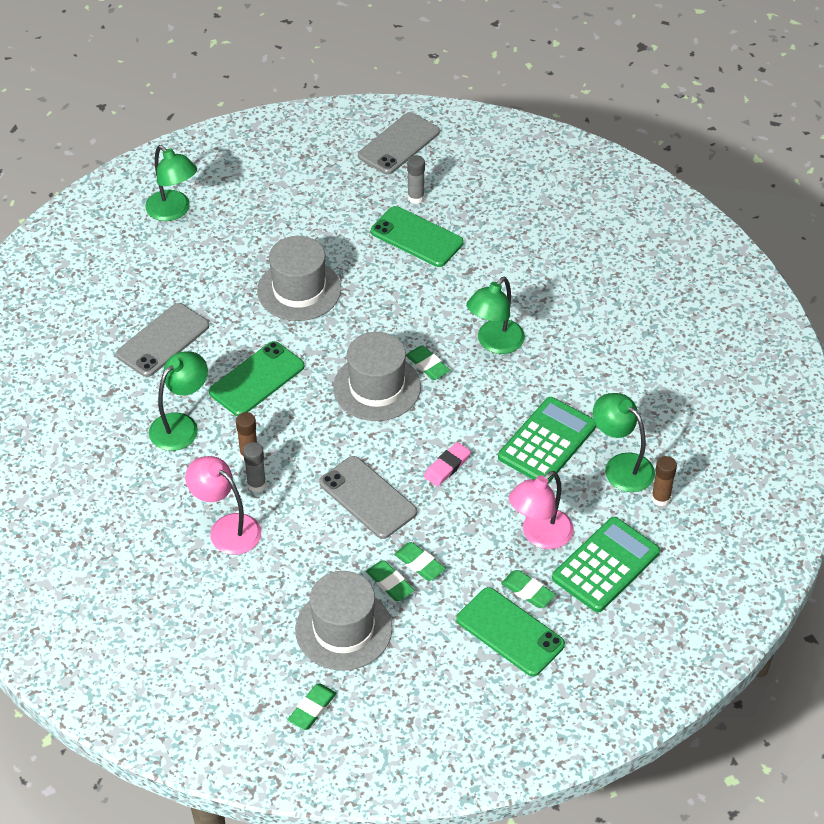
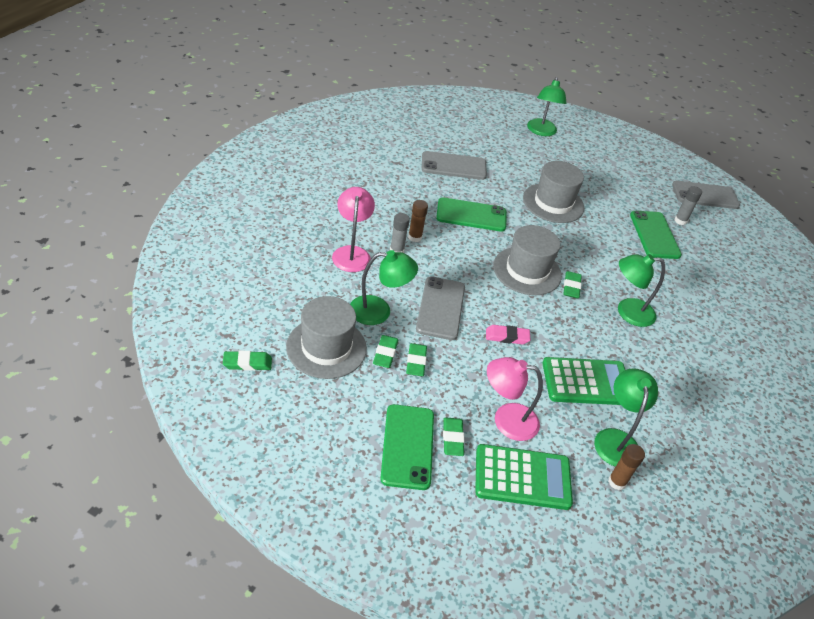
camera: 45 degrees right, 5 degrees down
green lamp [149,352,208,451] -> green lamp moved to [350,250,418,325]

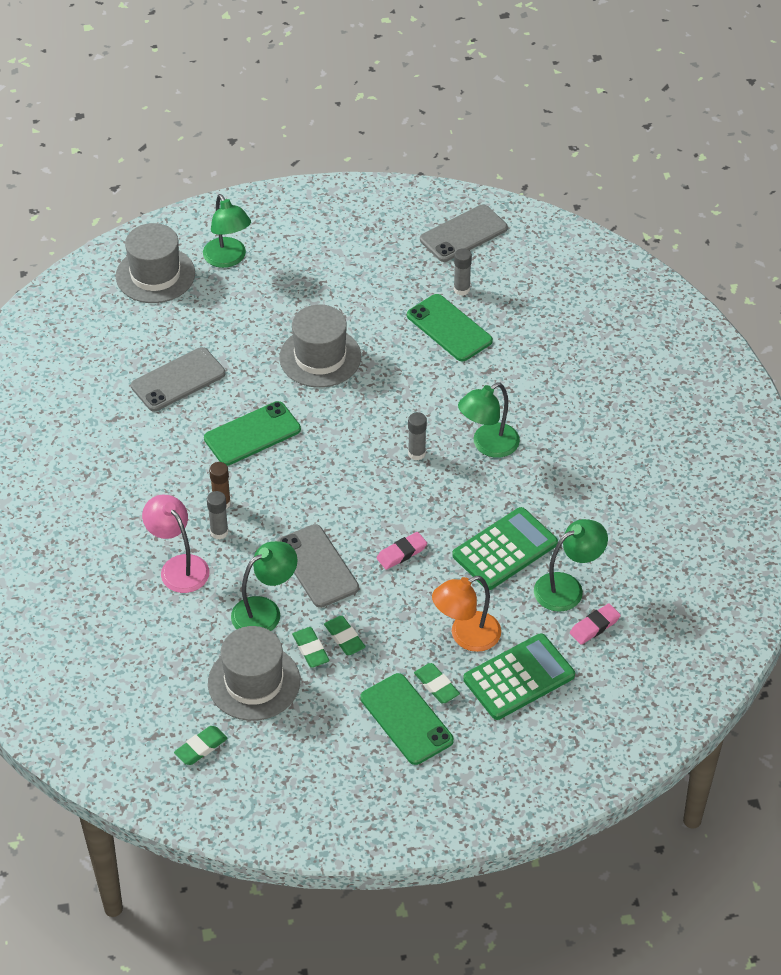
camera: 30 degrees left, 5 degrees up
pink lamp [487,357,543,441] -> orange lamp [432,576,501,652]
grey hat [493,225,562,295] -> grey hat moved to [116,223,195,303]
green eraser [563,271,582,299] -> grey glue stick [408,412,427,460]
green lamp [594,368,658,467] -> green lamp turned 90 degrees clockwise [534,519,608,612]
brown glue stick [608,444,645,490] -> pink eraser [570,603,621,645]

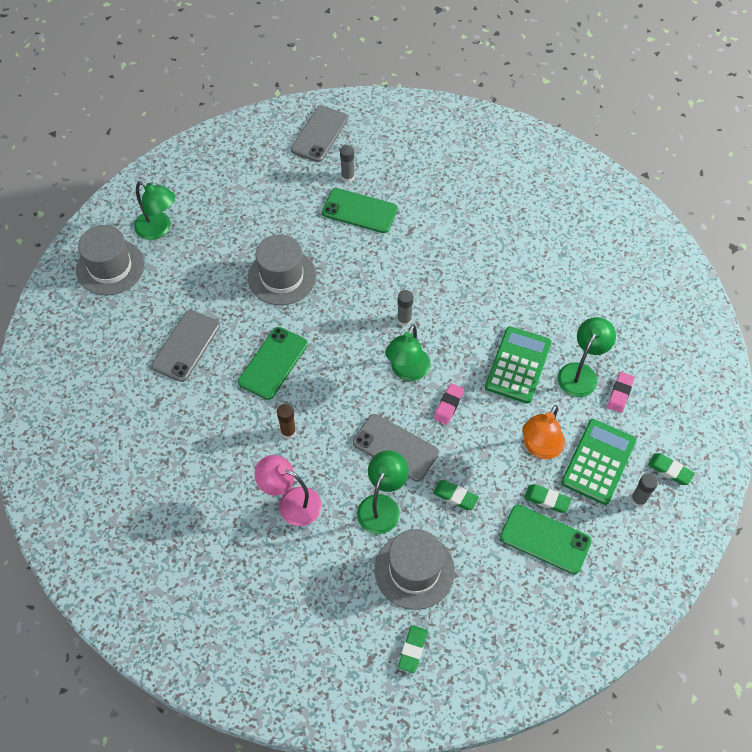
camera: 30 degrees left, 10 degrees up
grey glue stick [207,491,229,539] -> grey glue stick moved to [631,473,658,507]
green eraser [292,627,330,668] -> green eraser moved to [648,453,695,485]
green lamp [458,383,520,458] -> green lamp moved to [385,325,430,381]

